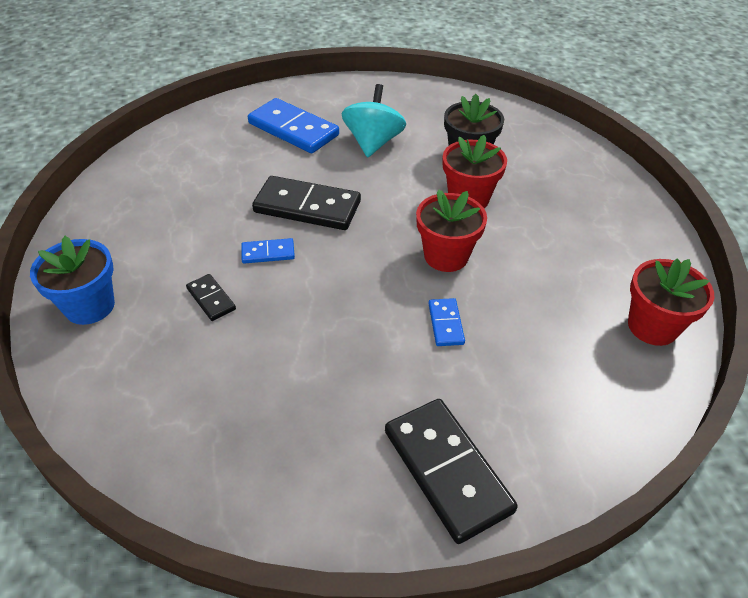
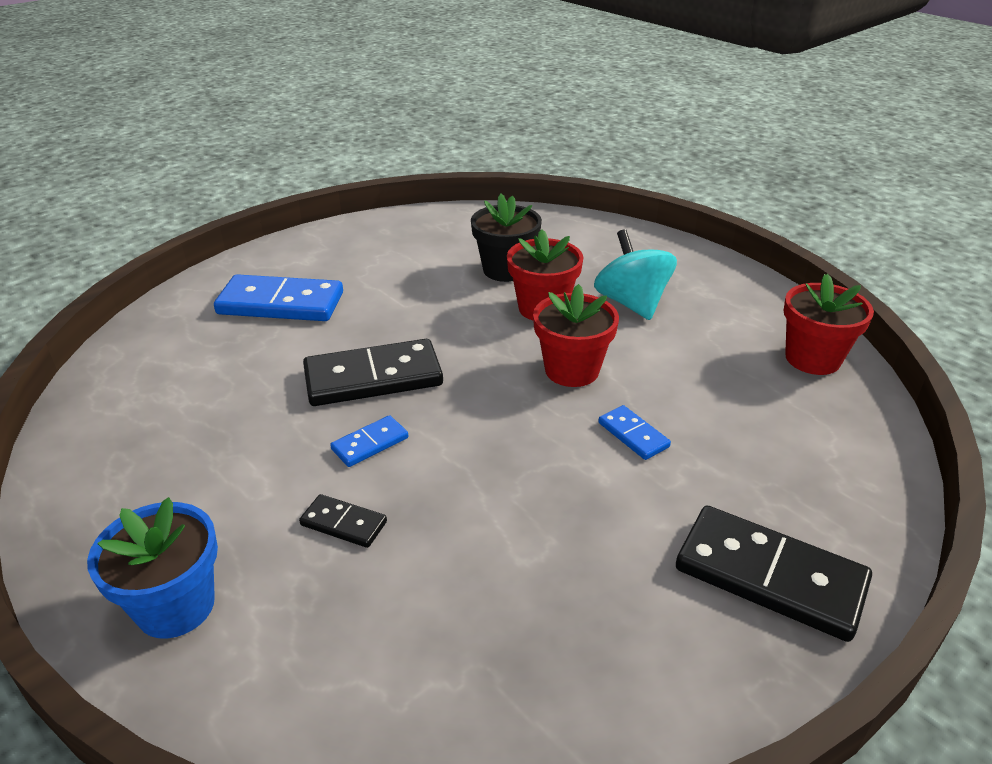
camera: 30 degrees left, 10 degrees down
turquoise spinning top [341,84,406,157] -> turquoise spinning top moved to [594,229,677,320]

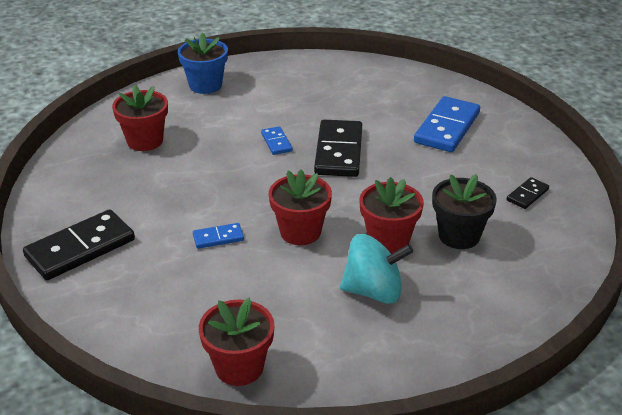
camera: 110 degrees right, 0 degrees up
black domino [299,494,387,548] -> black domino moved to [507,177,549,209]
none -> red flower pot [112,85,168,151]

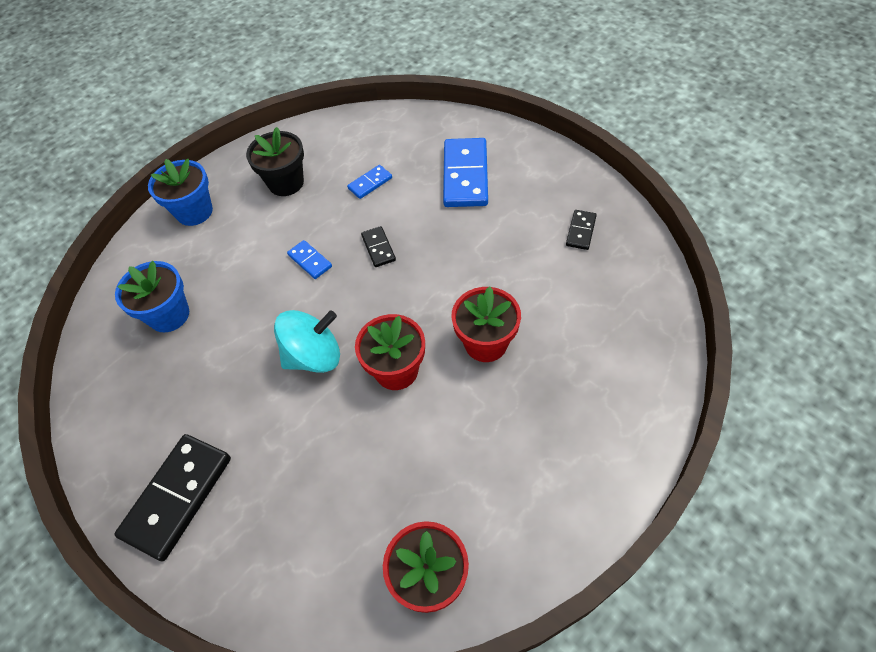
camera: 20 degrees left, 20 degrees up
red flower pot [112,85,168,151] -> blue flower pot [115,261,189,332]
blue domino [193,223,244,249] -> blue domino moved to [347,165,392,199]
black domino [314,120,362,177] -> black domino [361,226,396,267], size x0.49
turquoise spinning top [340,234,413,304] -> turquoise spinning top moved to [274,310,340,373]
black flower pot [432,174,497,249] -> black flower pot moved to [246,127,304,196]

